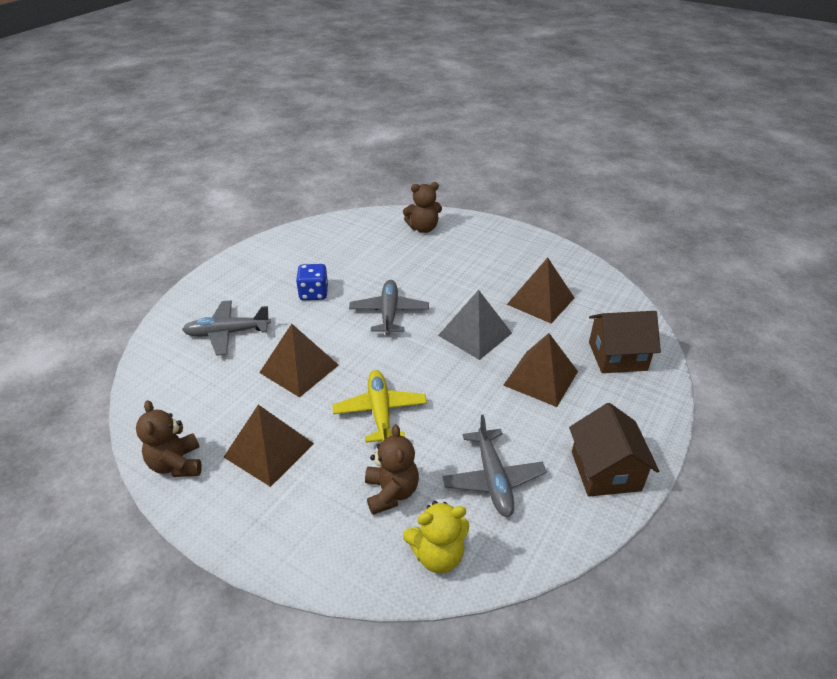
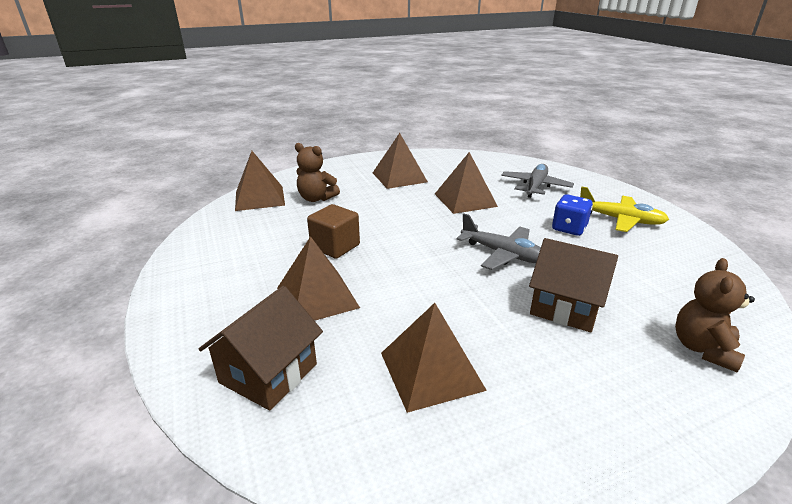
camera: 125 degrees right, 10 degrees down
brown teddy bear [136,400,202,477] -> none
yellow plane [332,370,427,443] -> yellow plane moved to [580,186,669,232]
yellow teddy bear [403,501,469,573] -> brown pyramid [235,151,285,211]
grey pyramid [438,290,512,360] -> none
grey plane [442,415,547,517] -> none
brown house [569,403,659,497] -> brown house moved to [529,238,618,332]
none -> brown cube [307,204,360,259]

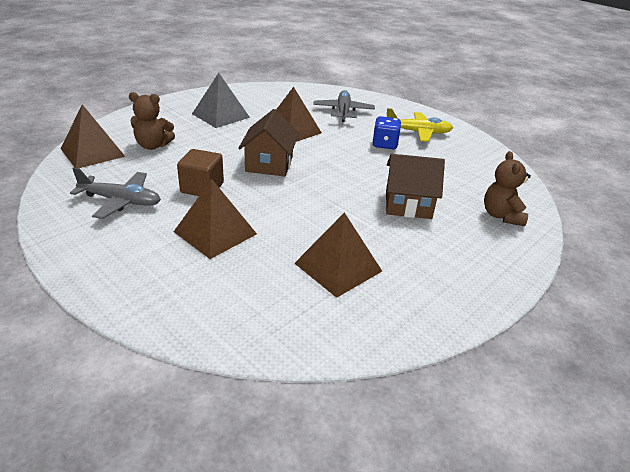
camera: 25 degrees left, 5 degrees up
brown house [198,286,323,411] -> brown house moved to [238,109,299,176]
brown pyramid [373,133,428,189] -> grey pyramid [192,73,250,128]
grey plane [456,213,541,270] -> grey plane moved to [70,167,161,219]

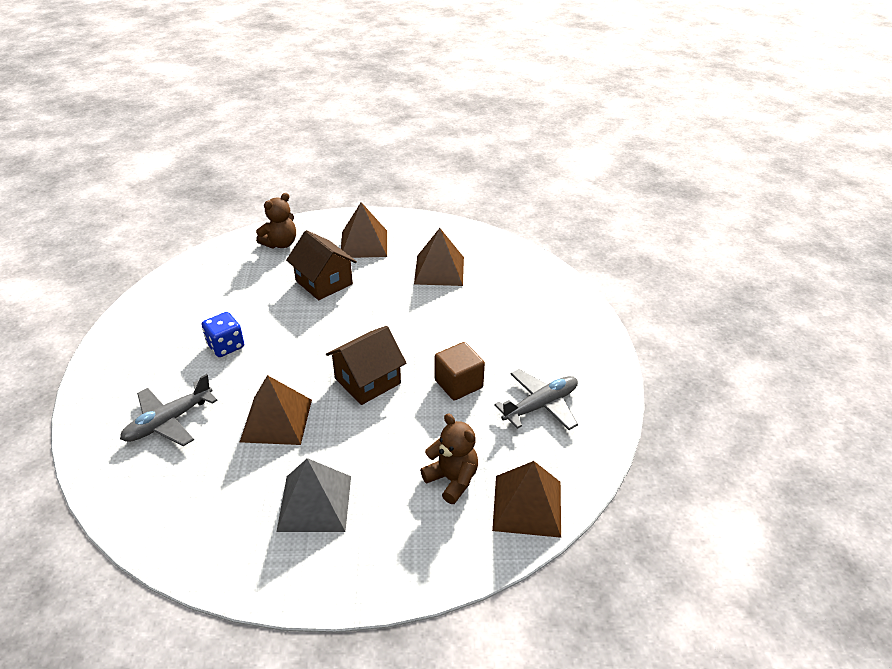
camera: 135 degrees left, 5 degrees up
grey plane [70,167,161,219] -> grey plane turned 90 degrees clockwise [494,369,578,430]
brown pyramid [174,179,257,259] -> brown pyramid moved to [341,202,387,258]
yellow plane [387,108,453,142] -> none

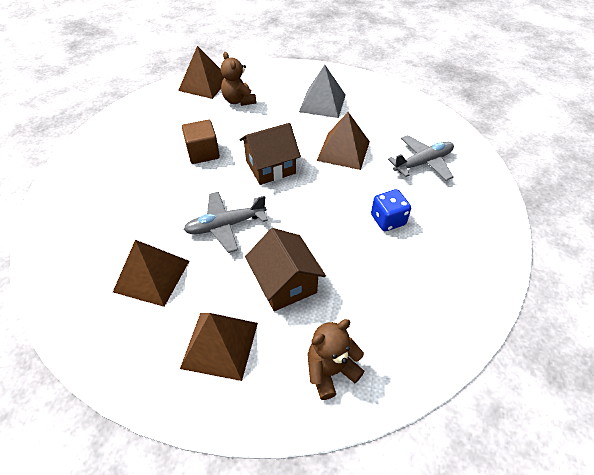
camera: 165 degrees left, 10 degrees up
grey plane [494,369,578,430] -> grey plane moved to [183,192,268,253]

